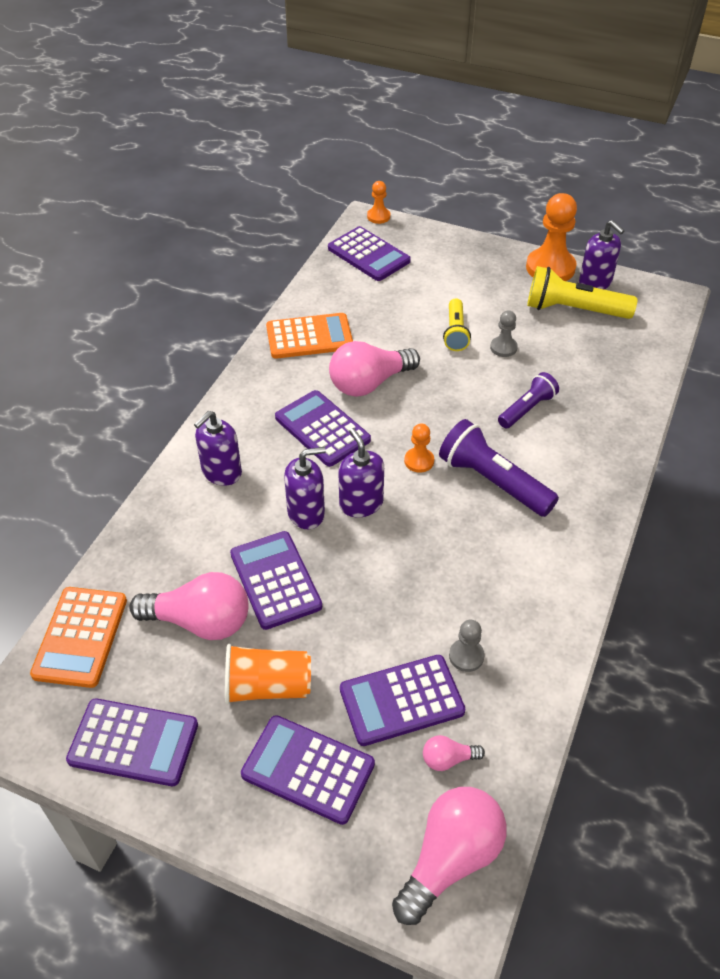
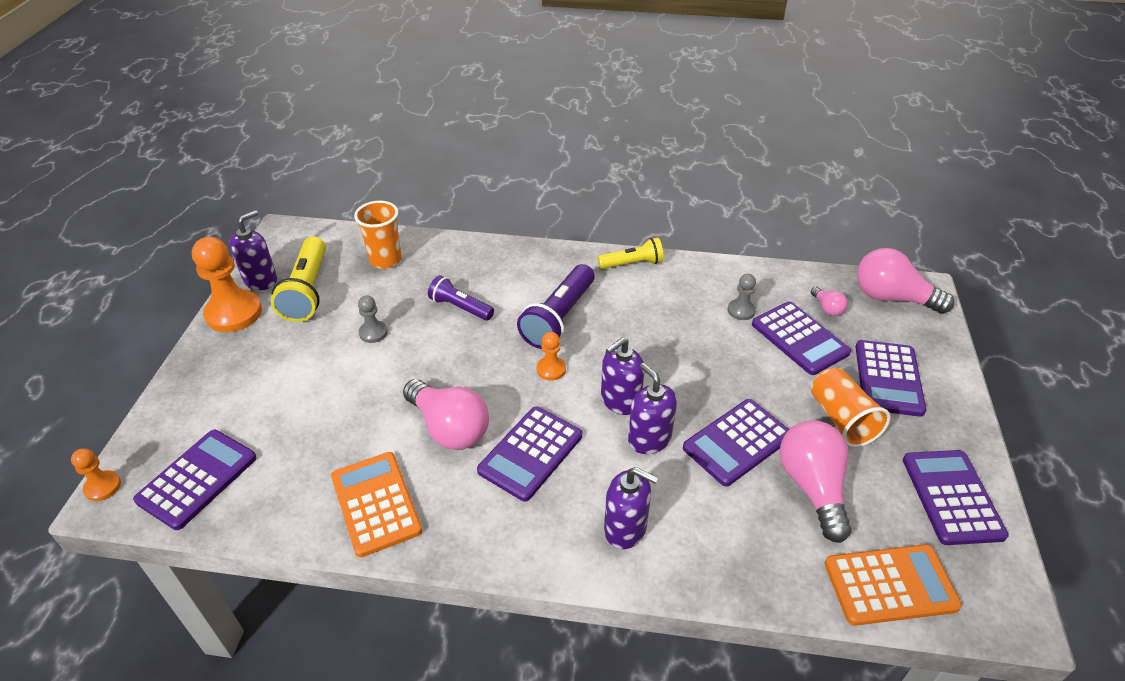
camera: 105 degrees left, 5 degrees down
yellow flashlight [443,298,471,351] -> yellow flashlight moved to [598,238,664,269]
none -> orange cup [354,201,402,269]

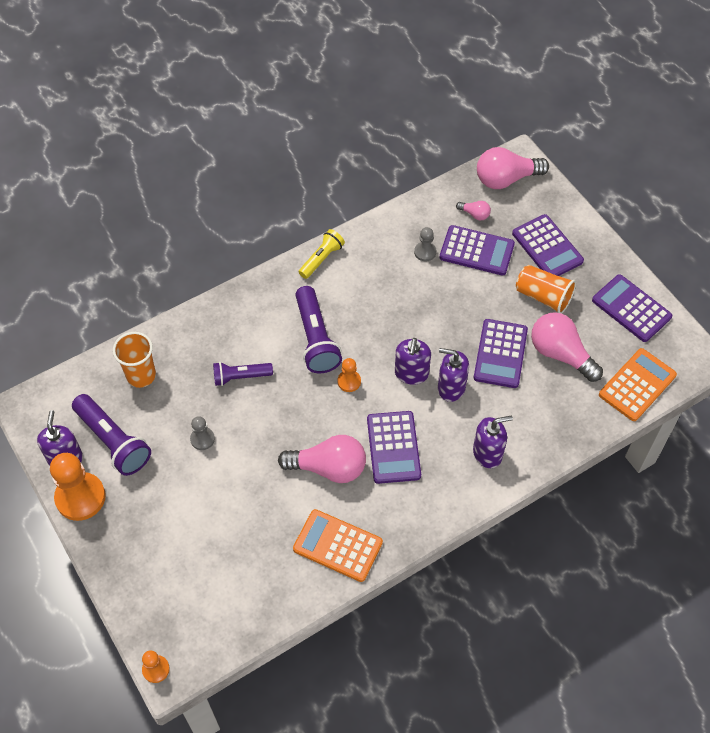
camera: 40 degrees left, 15 degrees up
purple calculator [133,430,257,530] -> none
yellow flashlight [271,236,326,322] -> purple flashlight [72,394,151,476]

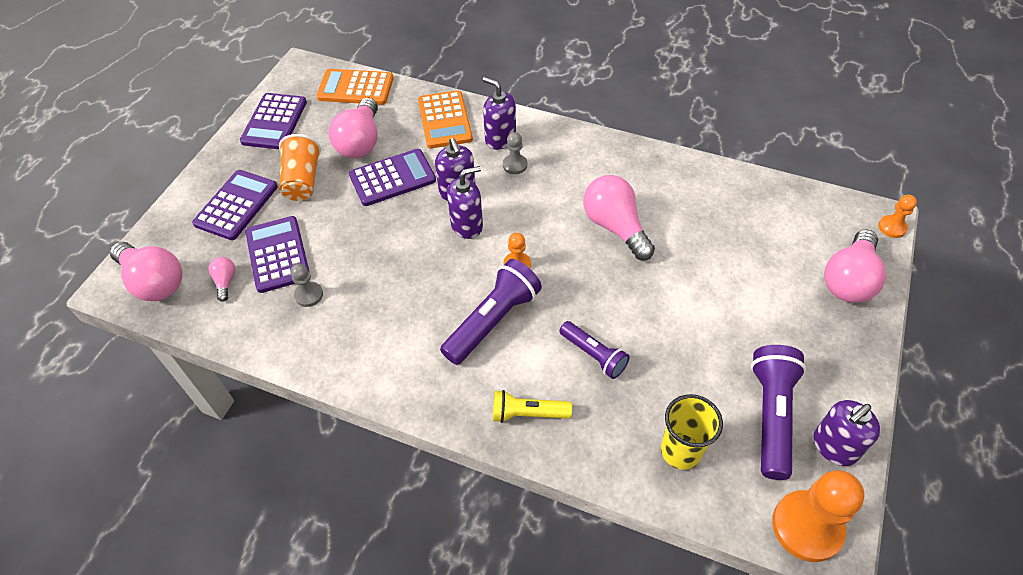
camera: 125 degrees left, 5 degrees down
orange pawn [50,453,106,521] -> orange pawn moved to [772,470,864,562]
orange cup [113,332,156,388] -> yellow cup [661,394,723,470]
grey pawn [190,416,215,450] -> grey pawn moved to [503,132,527,174]
orange calculator [293,509,383,582] -> orange calculator moved to [418,90,473,148]
yellow flashlight [299,229,345,279] -> yellow flashlight moved to [493,390,572,423]
purple calculator [367,411,421,484] -> none
none -> pink light bulb [824,229,886,303]

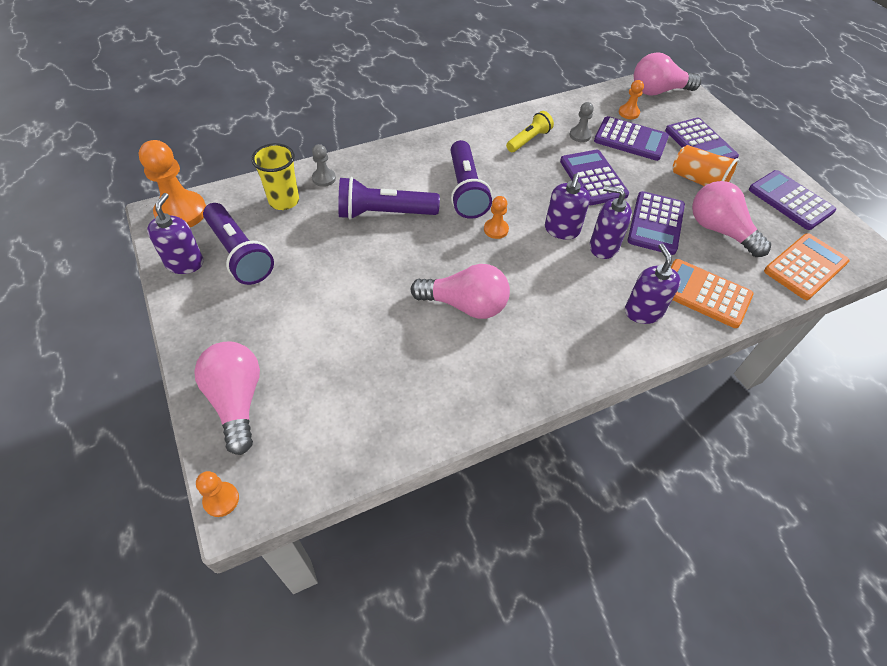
camera: 130 degrees right, 0 degrees up
pink light bulb [209,257,235,302] -> orange pawn [619,80,644,119]
purple soap dispenser [483,77,516,150] -> purple soap dispenser turned 90 degrees counterclockwise [625,244,681,324]
yellow flashlight [493,390,572,423] -> yellow flashlight moved to [506,111,554,152]
grey pawn [503,132,527,174] -> grey pawn moved to [312,144,336,187]
purple flashlight [559,321,630,379] -> purple flashlight [338,177,440,220], size x1.62
none -> purple calculator [560,150,629,205]

